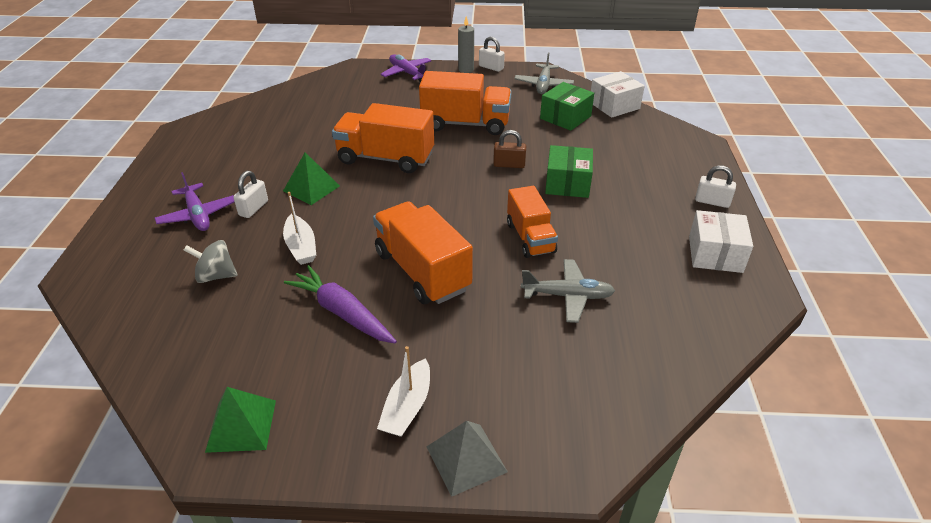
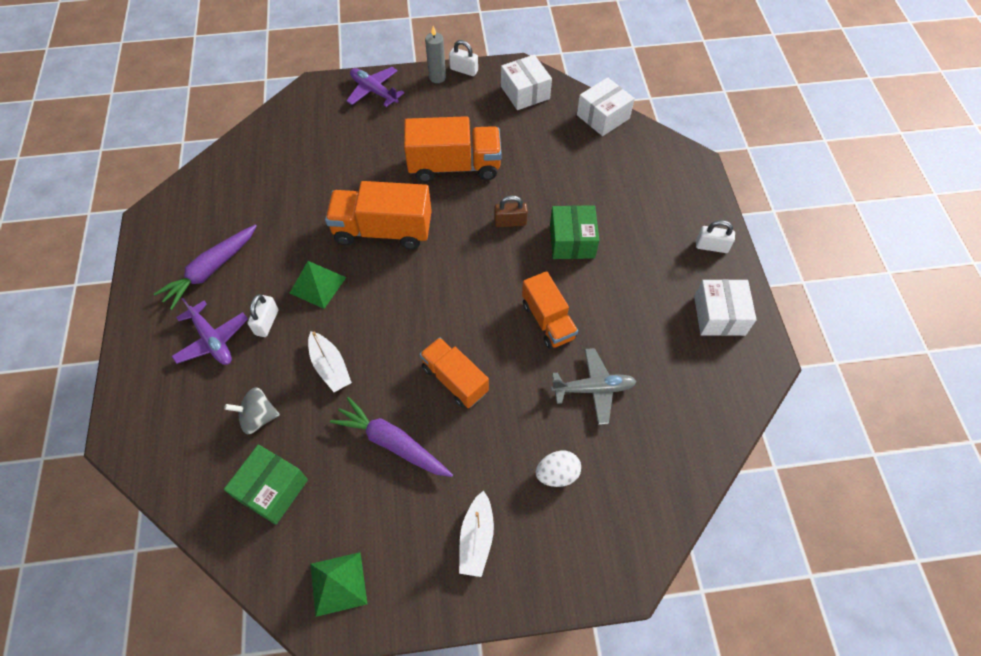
camera: 10 degrees left, 20 degrees up
orange truck [373,201,473,304] -> orange truck [420,337,489,408], size x0.65
grey pyramid [427,421,508,497] -> none
grey plane [514,52,574,94] -> white box [501,55,552,110]
green box [540,82,594,131] -> green box moved to [224,444,308,525]
none -> purple carrot [154,225,257,310]
none -> white egg [535,450,581,487]

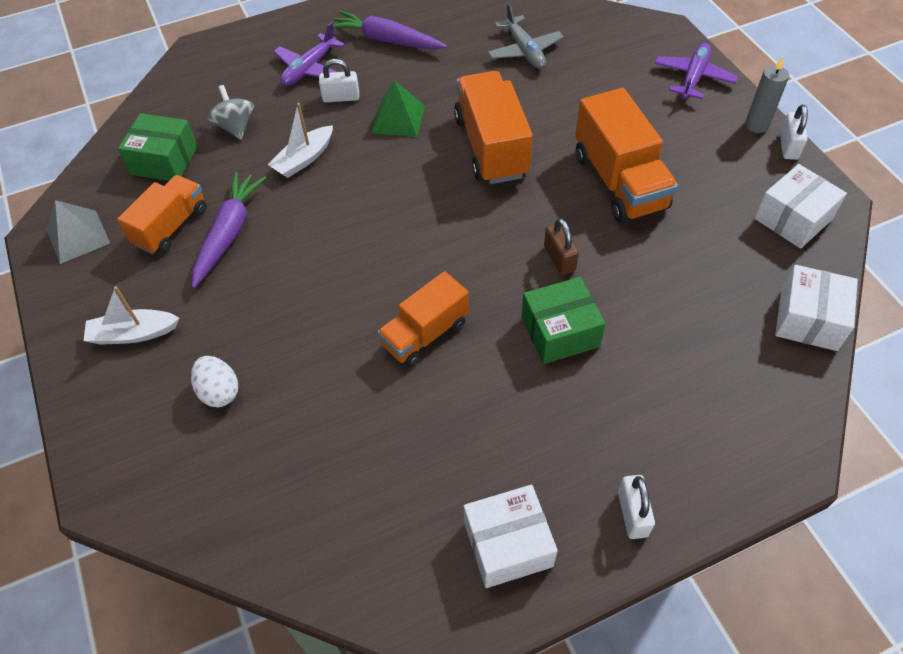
camera: 75 degrees right, 5 degrees down
green pyramid [310,552,367,617] -> grey pyramid [47,200,110,264]
orange truck [420,337,489,408] -> orange truck moved to [117,175,206,254]
grey plane [551,348,637,425] -> grey plane moved to [487,3,564,69]
white box [577,77,635,136] -> white box turned 75 degrees clockwise [775,265,858,351]

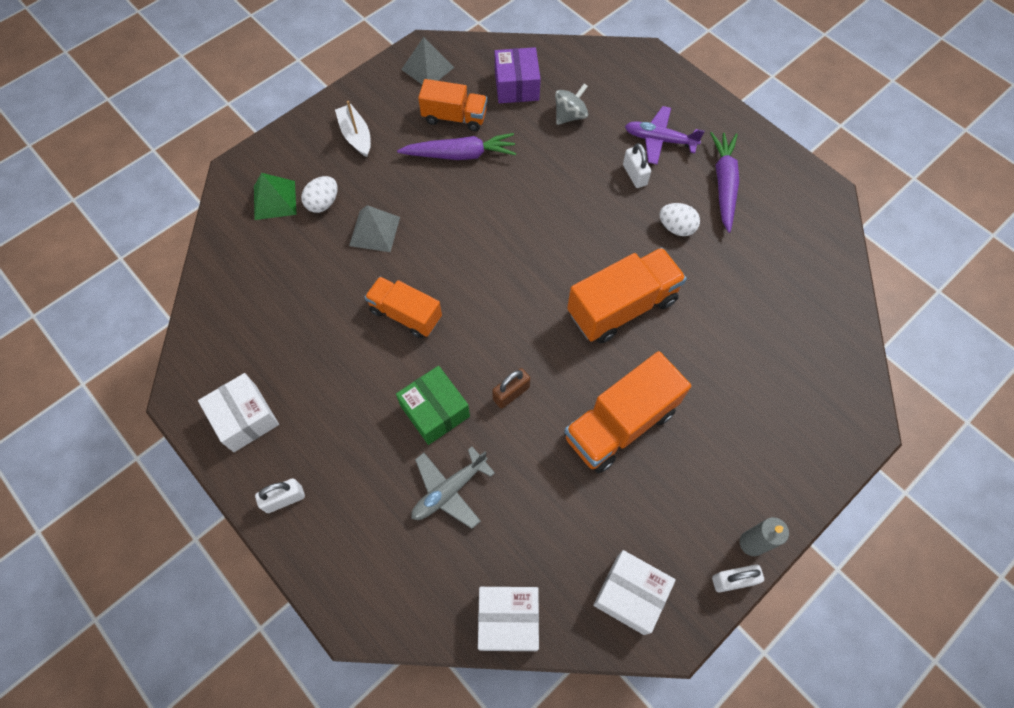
camera: 70 degrees right, 10 degrees up
green box [118,113,198,181] -> purple box [495,47,541,103]
white boat [268,103,333,178] -> none
green pyramid [372,80,425,137] -> green pyramid moved to [254,173,297,220]
grey plane [487,3,564,69] -> grey plane moved to [411,447,495,529]
purple plane [654,43,739,99] -> none
none -> grey pyramid [349,205,400,252]
none -> white egg [659,203,700,236]

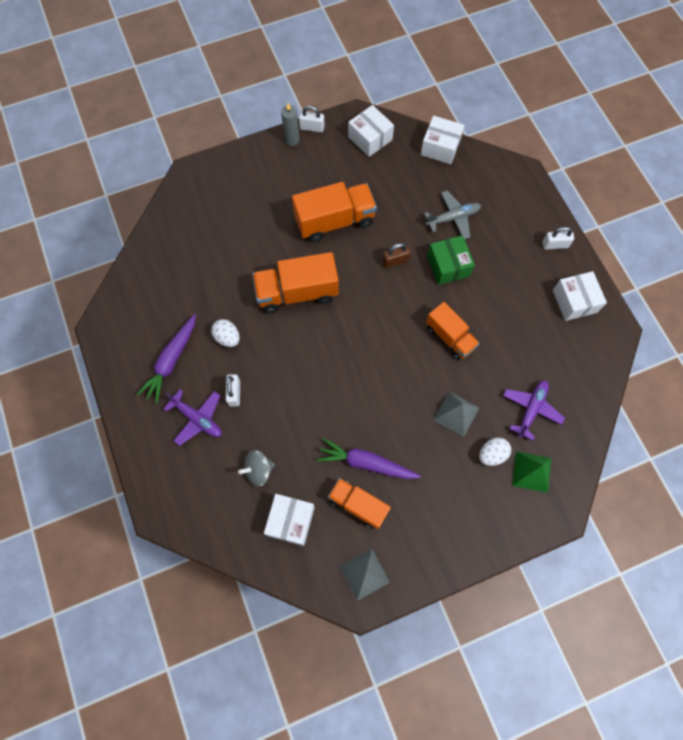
camera: 160 degrees left, 5 degrees up
white boat [335,101,371,157] -> none
purple box [495,47,541,103] -> white box [264,494,315,546]
none -> purple plane [503,380,565,440]

